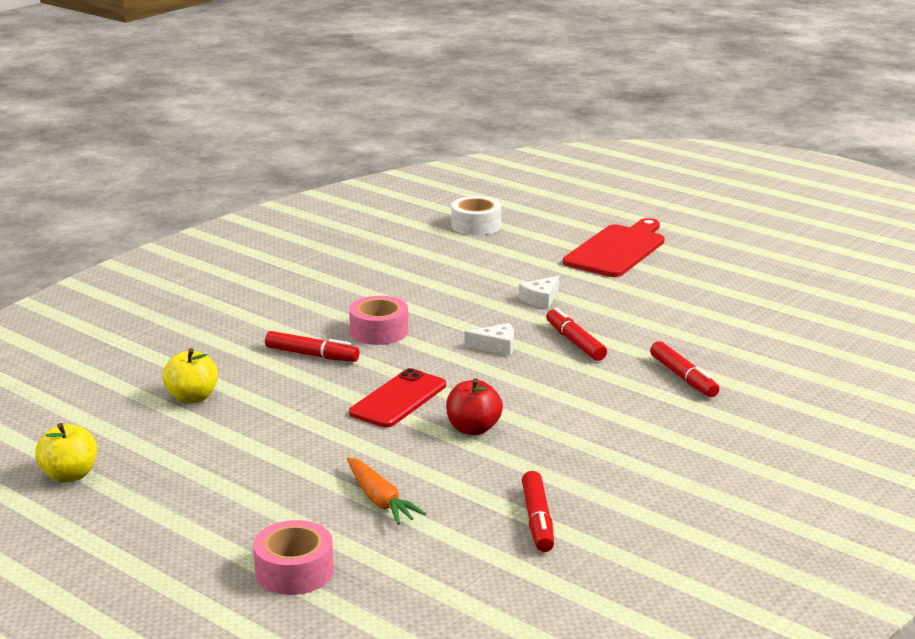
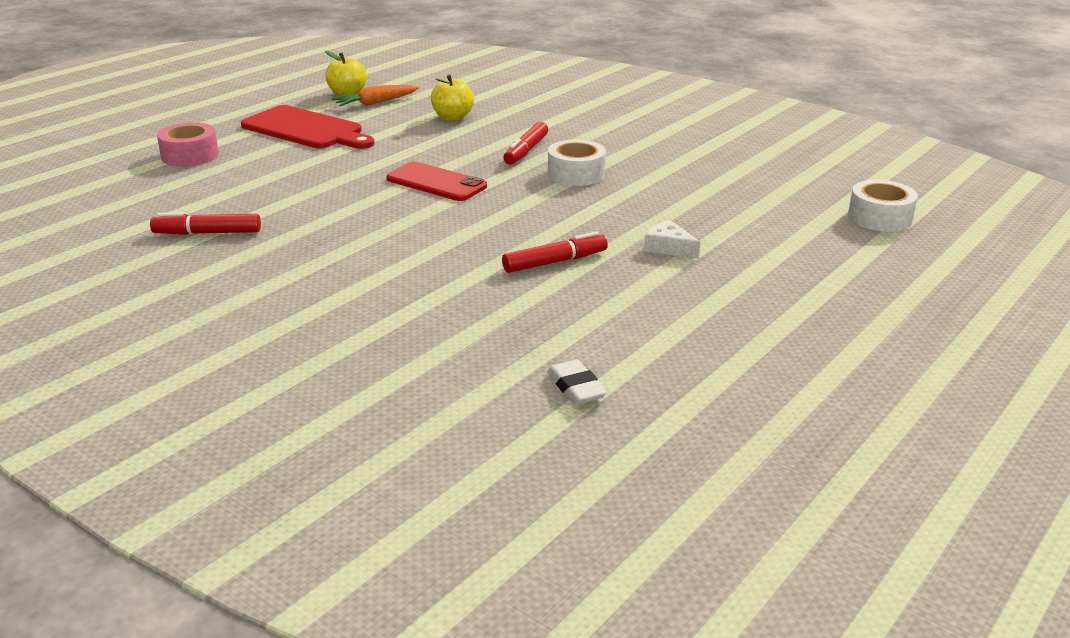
camera: 90 degrees right, 5 degrees up
orange carrot [347,457,426,525] -> orange carrot moved to [332,85,419,106]
pink tape [349,296,408,345] -> white tape [548,140,606,186]
red apple [446,378,503,435] -> none
white cheese [465,323,514,356] -> none
red cutting board [563,218,665,277] -> red cutting board moved to [241,105,374,149]
red marker [650,341,719,397] -> none
none -> white eraser [547,360,607,405]

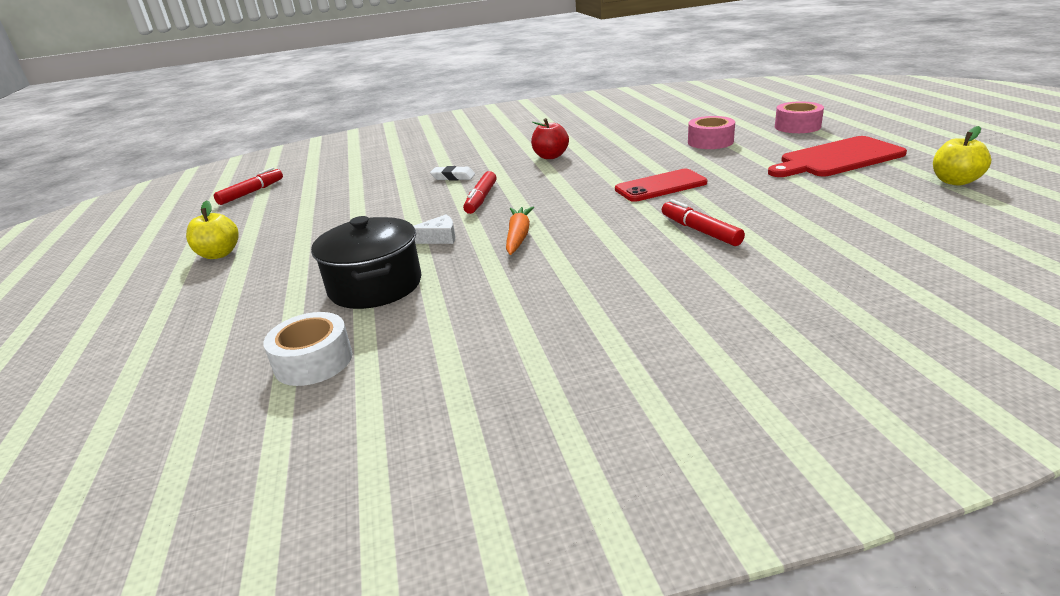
camera: 130 degrees right, 0 degrees up
red marker [150,212,261,235] -> red marker moved to [214,167,283,205]
orange carrot [332,85,419,106] -> orange carrot moved to [506,206,534,255]
yellow apple [431,75,474,121] -> yellow apple moved to [186,200,239,259]
white eraser [547,360,607,405] -> white eraser moved to [430,166,475,180]
white tape [548,140,606,186] -> none
none -> black pot [311,216,422,309]
none -> red apple [531,118,569,159]
none -> pink tape [688,116,735,149]

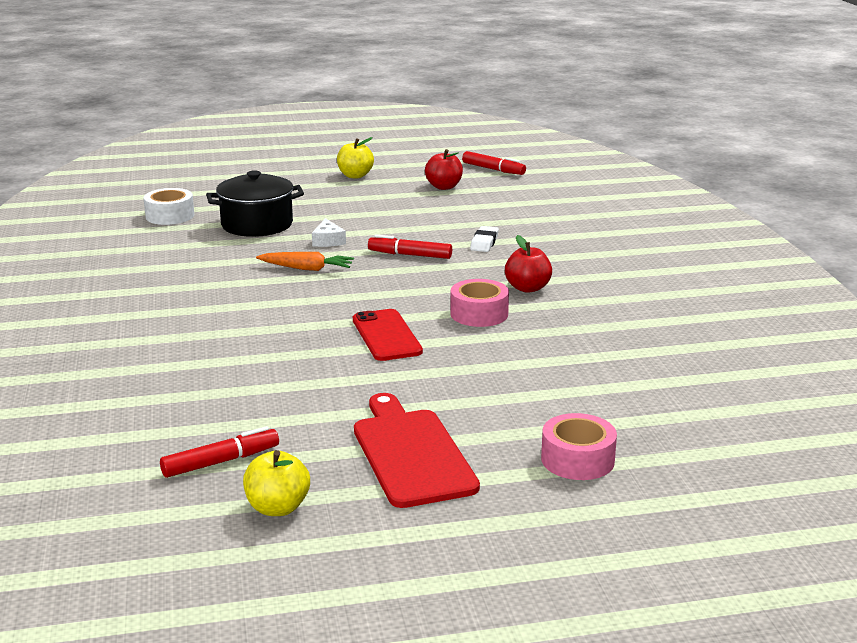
camera: 90 degrees right, 5 degrees down
red marker [662,199,745,246] -> red marker moved to [160,426,279,478]
pink tape [688,116,735,149] -> pink tape moved to [450,279,509,327]
none -> red apple [425,149,463,190]

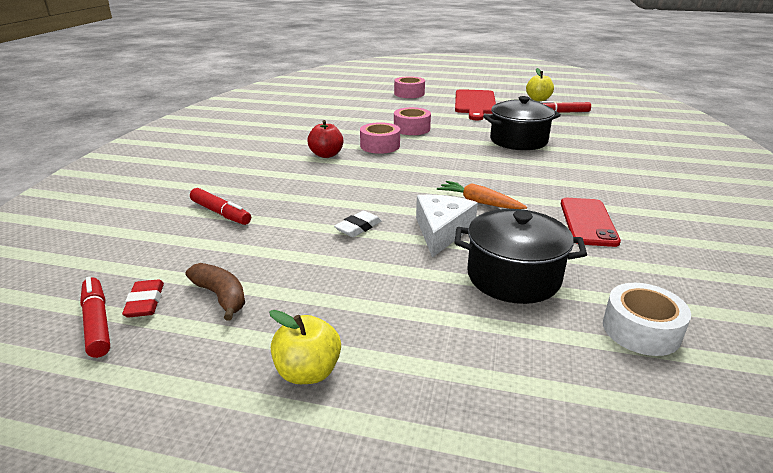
camera: 155 degrees left, 5 degrees up
white cheese [312,218,346,247] -> white cheese [416,195,478,258], size x1.69
red phone [353,309,423,361] -> red phone moved to [561,198,621,247]
red marker [368,235,452,259] -> red marker moved to [190,188,251,225]
red apple [425,149,463,190] -> brown banana [186,263,245,321]
white eraser [470,226,499,252] -> white eraser moved to [334,211,382,237]
none -> red eraser [122,279,164,317]
none -> pink tape [394,107,431,135]
none -> black pot [483,96,561,150]

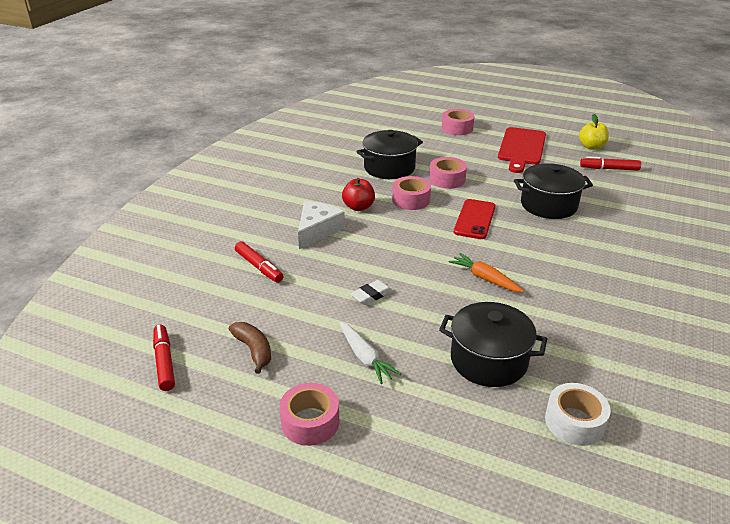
camera: 10 degrees right, 5 degrees up
red eraser [122,279,164,317] -> none
yellow apple [269,310,341,384] -> pink tape [279,383,339,446]
white cheese [416,195,478,258] -> white cheese moved to [298,201,345,249]
red phone [561,198,621,247] -> red phone moved to [454,199,496,239]
none -> white carrot [340,322,401,384]
none -> black pot [356,130,423,179]

